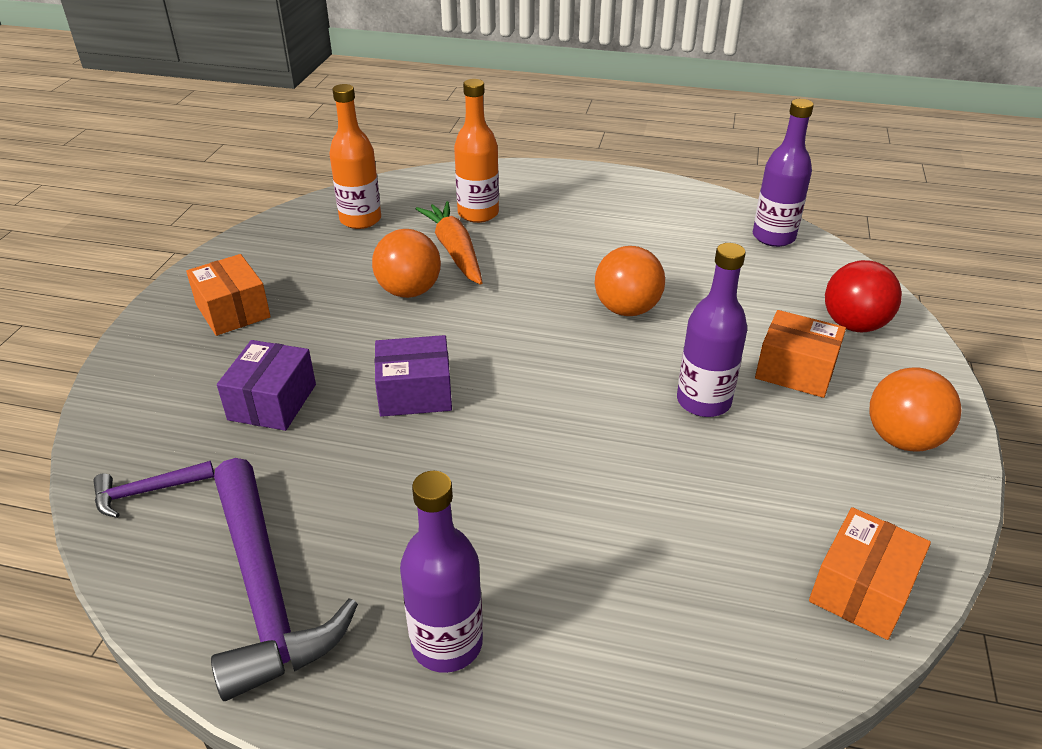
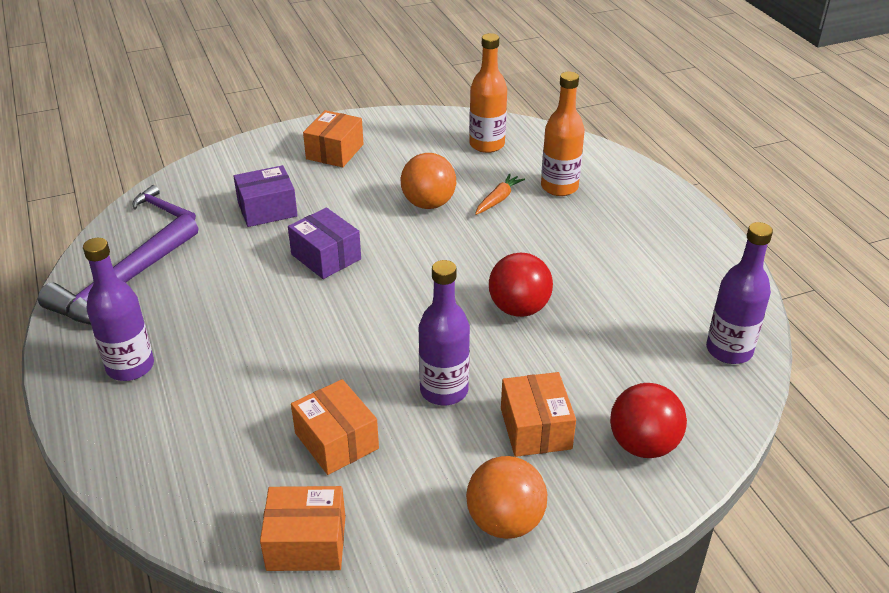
camera: 55 degrees right, 0 degrees up
orange carrot [416,201,483,285] -> orange carrot [475,173,525,215], size x0.59
orange ball [595,246,665,316] -> red ball [489,253,553,317]
none -> orange box [291,379,379,475]

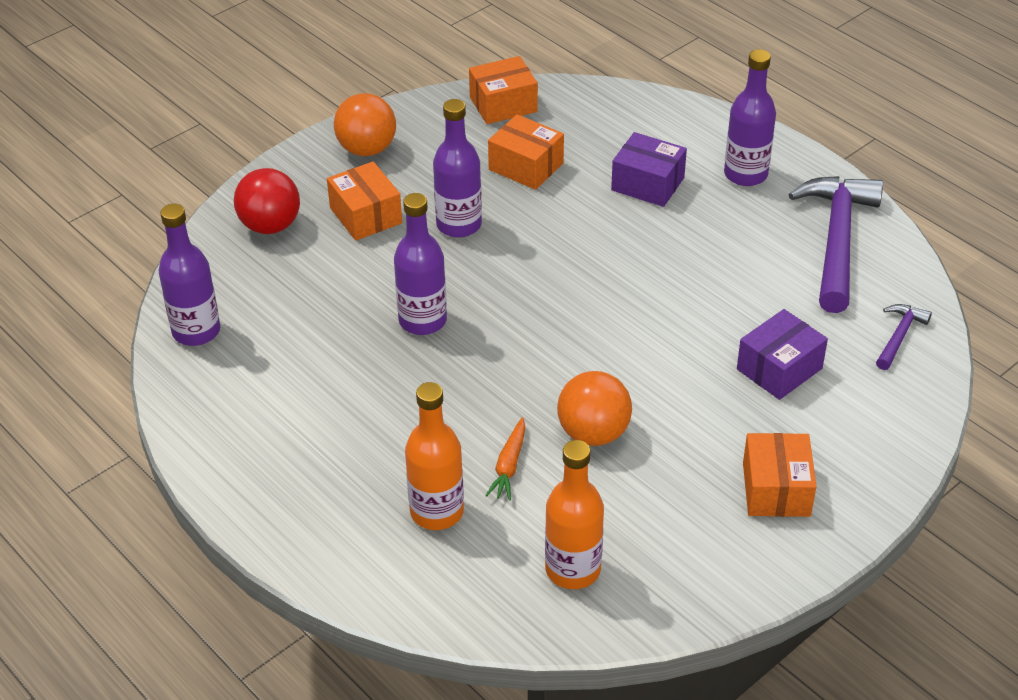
camera: 160 degrees right, 5 degrees up
purple hammer [133,185,196,220] -> purple hammer turned 75 degrees counterclockwise [876,304,932,370]
purple box [288,208,361,279] -> purple box moved to [611,132,687,207]
red ball [489,253,553,317] -> purple bottle [394,193,447,335]

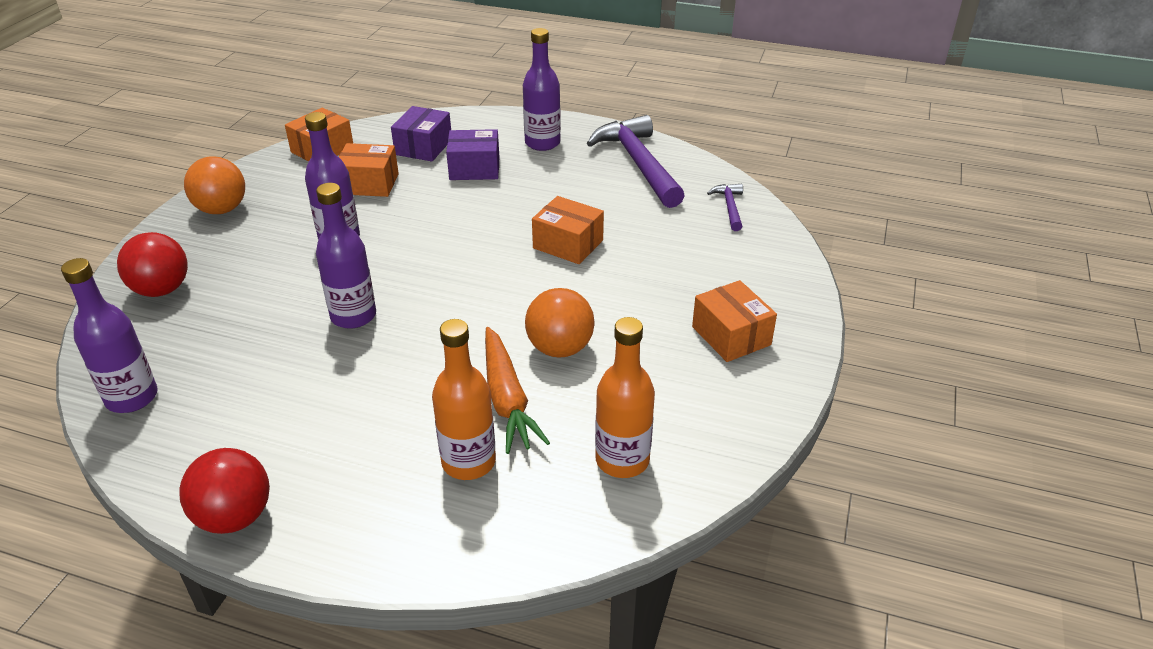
camera: 30 degrees left, 5 degrees down
orange box [327,161,402,241] -> orange box moved to [532,196,604,264]
orange carrot [485,417,526,501] -> orange carrot [485,327,550,454], size x1.71
purple box [737,309,828,400] -> purple box moved to [391,106,451,161]
none -> red ball [179,448,270,534]

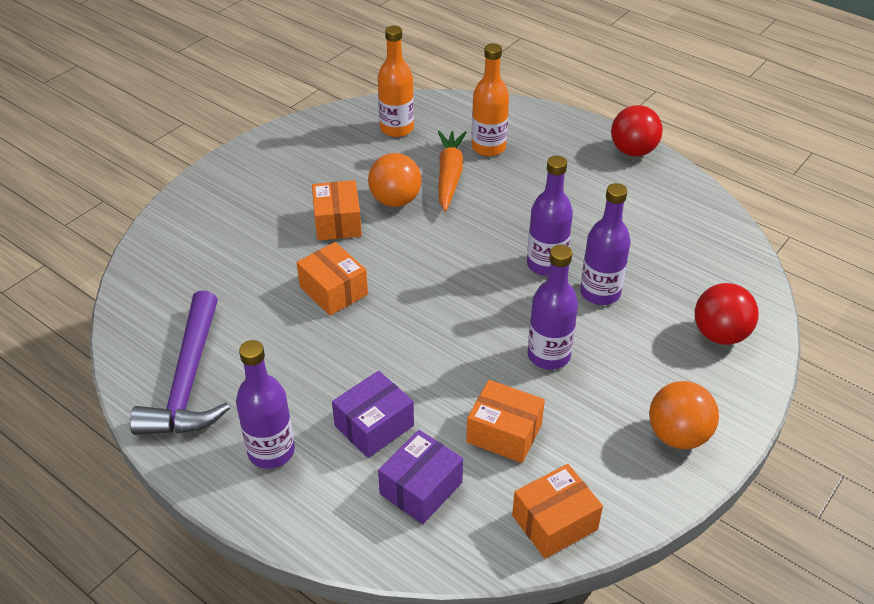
camera: 160 degrees left, 5 degrees up
purple bottle [61,258,158,413] -> purple bottle moved to [580,183,631,305]
purple box [446,129,499,180] -> purple box turned 60 degrees counterclockwise [332,371,414,458]
orange box [692,280,777,362] -> orange box moved to [312,180,362,241]
purple hammer [707,184,743,231] -> none

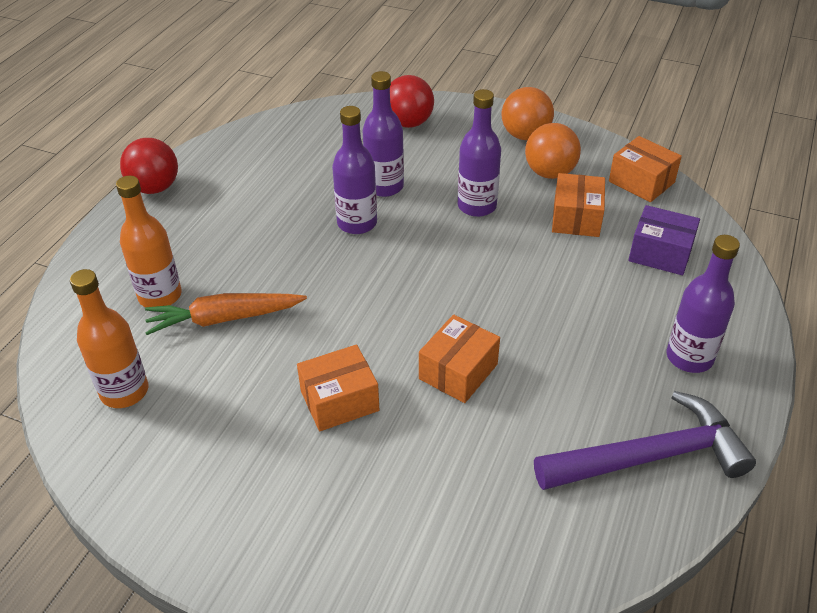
camera: 105 degrees left, 0 degrees up
purple box [332,371,414,458] -> none
orange ball [368,153,422,207] -> orange ball moved to [525,123,581,179]

